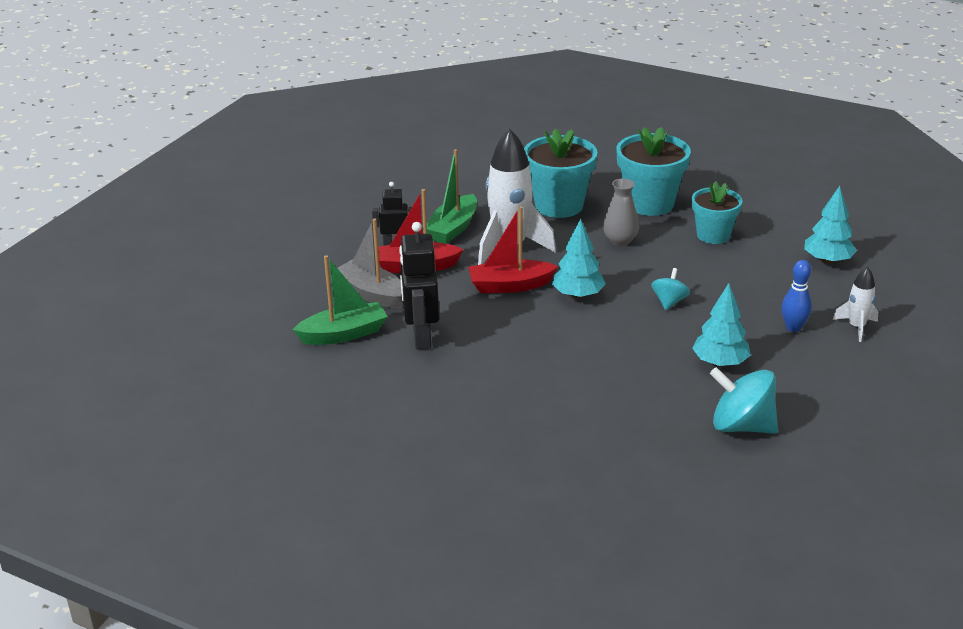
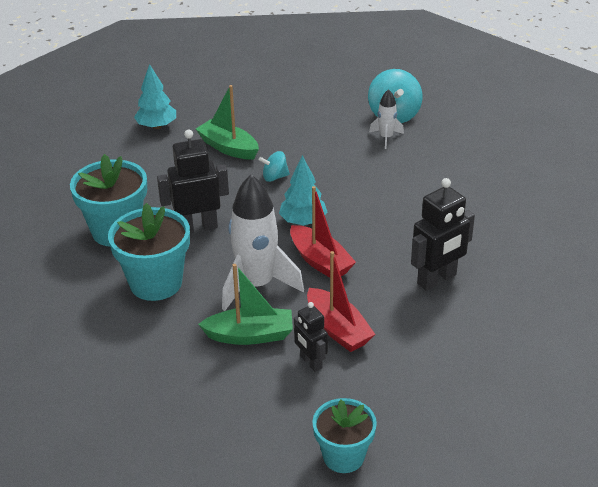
camera: 120 degrees left, 5 degrees up
green boat [292,255,388,345] -> green boat moved to [196,85,259,160]
grey boat [337,219,403,308] -> none
grey vase [603,179,639,246] -> black robot [157,130,229,233]
turquoise flower pot [692,181,743,244] -> turquoise flower pot moved to [312,398,377,473]
turquoise tree [692,283,751,367] -> none
blue bowling pin [781,260,812,332] -> none
white rocket [833,267,878,342] -> white rocket moved to [369,89,404,149]

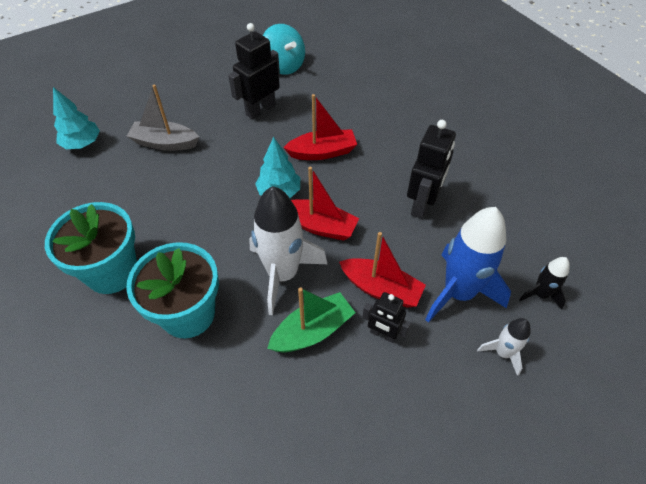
camera: 30 degrees left, 15 degrees up
black robot [157,130,229,233] -> black robot moved to [228,23,280,120]
green boat [196,85,259,160] -> grey boat [127,85,199,151]
turquoise spinning top [259,151,290,182] -> none
turquoise flower pot [312,398,377,473] -> none
white rocket [369,89,404,149] -> white rocket moved to [477,318,530,376]
none -> red boat [283,94,357,160]
none -> blue rocket [425,207,511,323]
none -> black rocket [519,257,570,310]

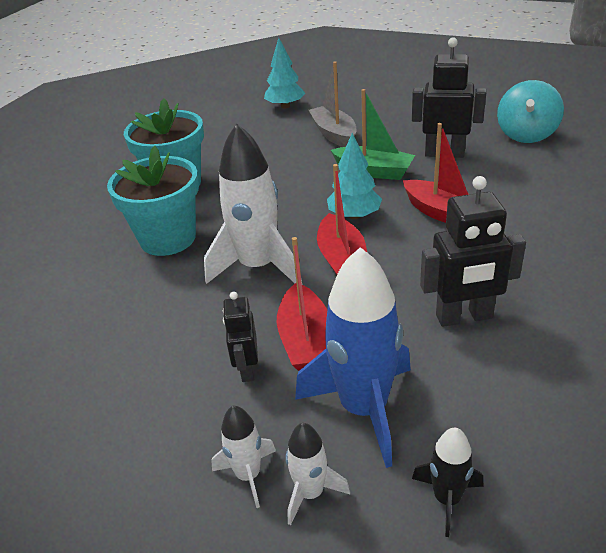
camera: 60 degrees right, 15 degrees down
green boat [267,287,356,352] -> green boat moved to [331,89,415,180]
none -> white rocket [211,406,276,508]

